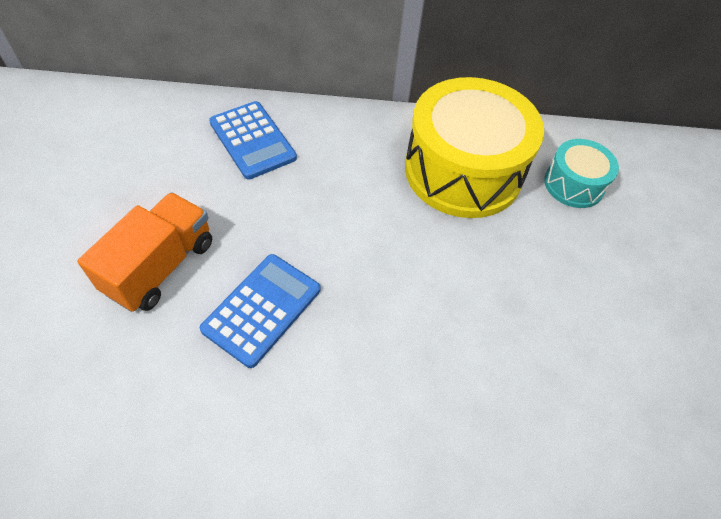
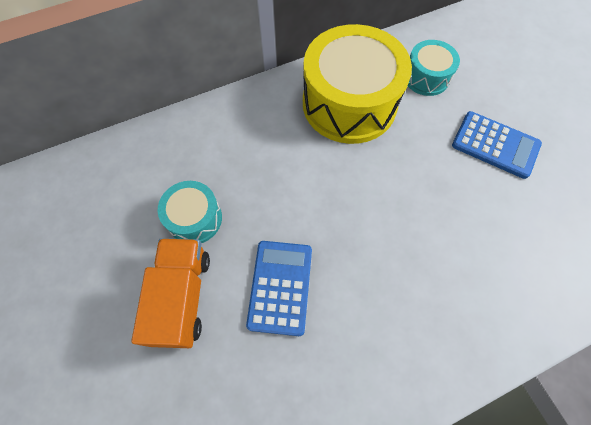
camera: 25 degrees left, 10 degrees up
blue calculator [209,101,297,179] -> blue calculator moved to [452,111,542,179]
none -> turquoise drum [158,181,222,243]

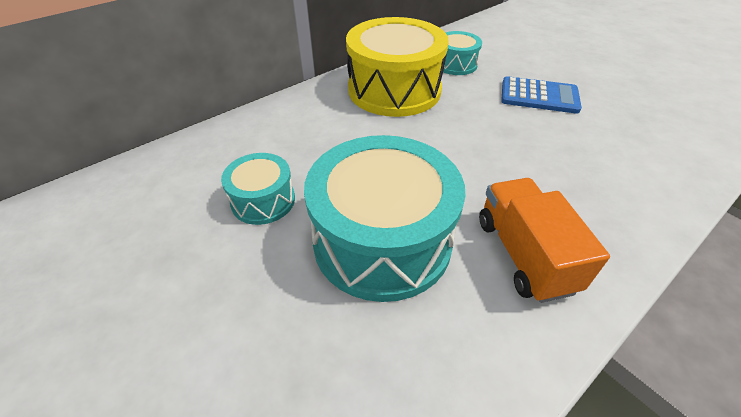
camera: 15 degrees left, 20 degrees down
orange truck [131,238,210,348] -> orange truck moved to [479,178,610,303]
blue calculator [246,241,312,336] -> turquoise drum [304,135,465,302]

